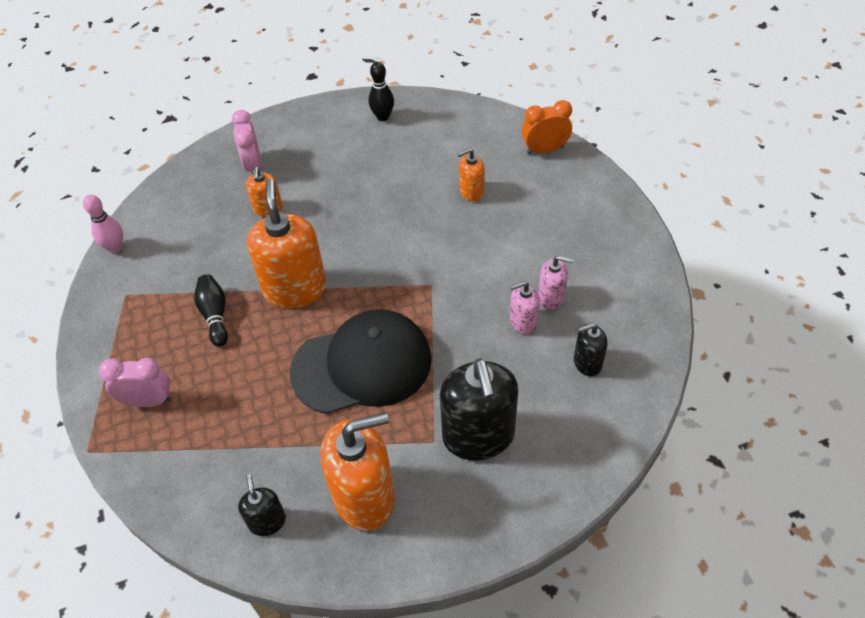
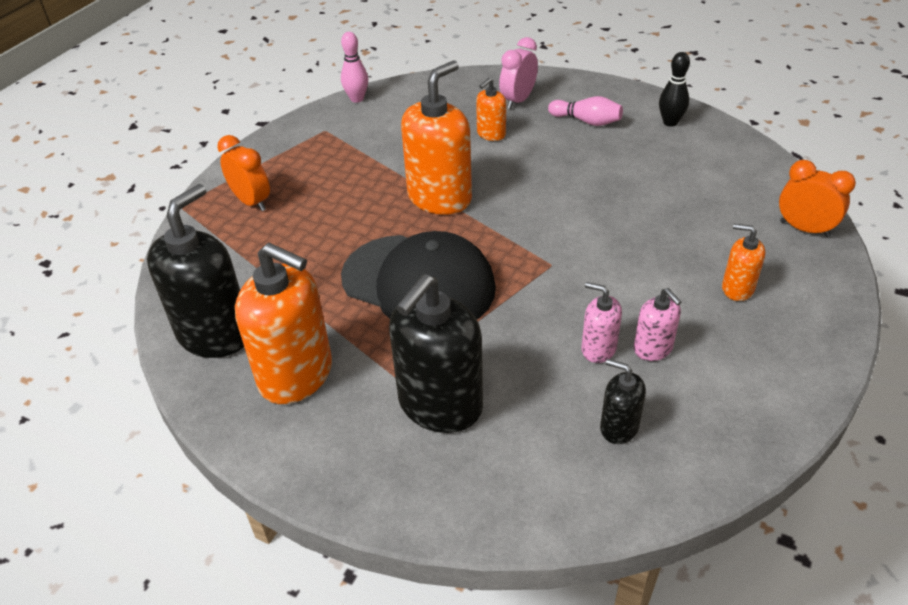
camera: 45 degrees right, 10 degrees down
pink clock [99,358,171,407] -> orange clock [217,135,270,211]
black bowling pin [194,274,228,347] -> none
black soap dispenser [238,474,286,536] -> black soap dispenser [147,184,244,358], size x2.01
orange soap dispenser [457,148,485,202] -> orange soap dispenser moved to [722,224,765,301]
none -> pink bowling pin [548,96,623,126]

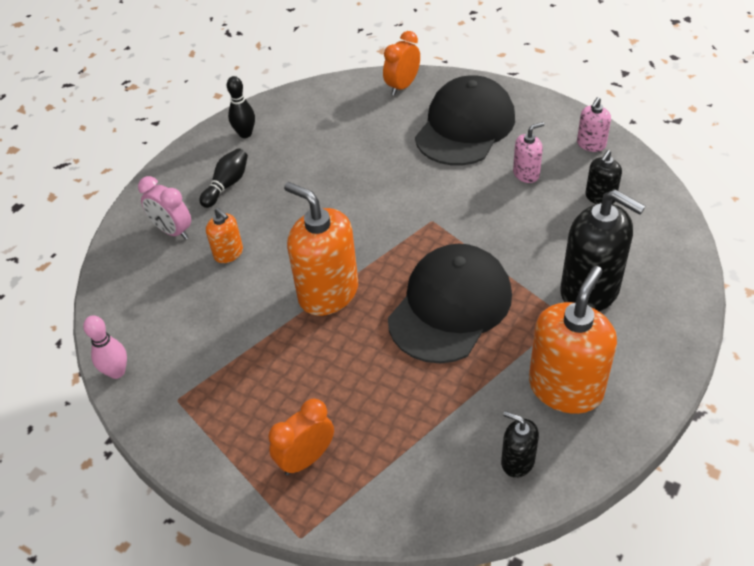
camera: 85 degrees left, 5 degrees up
black soap dispenser [147,184,244,358] -> black soap dispenser [501,411,539,478], size x0.50
pink bowling pin [548,96,623,126] -> black bowling pin [200,148,248,208]
pink soap dispenser [581,282,622,363] -> pink soap dispenser moved to [577,97,611,152]
orange soap dispenser [722,224,765,301] -> black cap [415,75,515,165]

